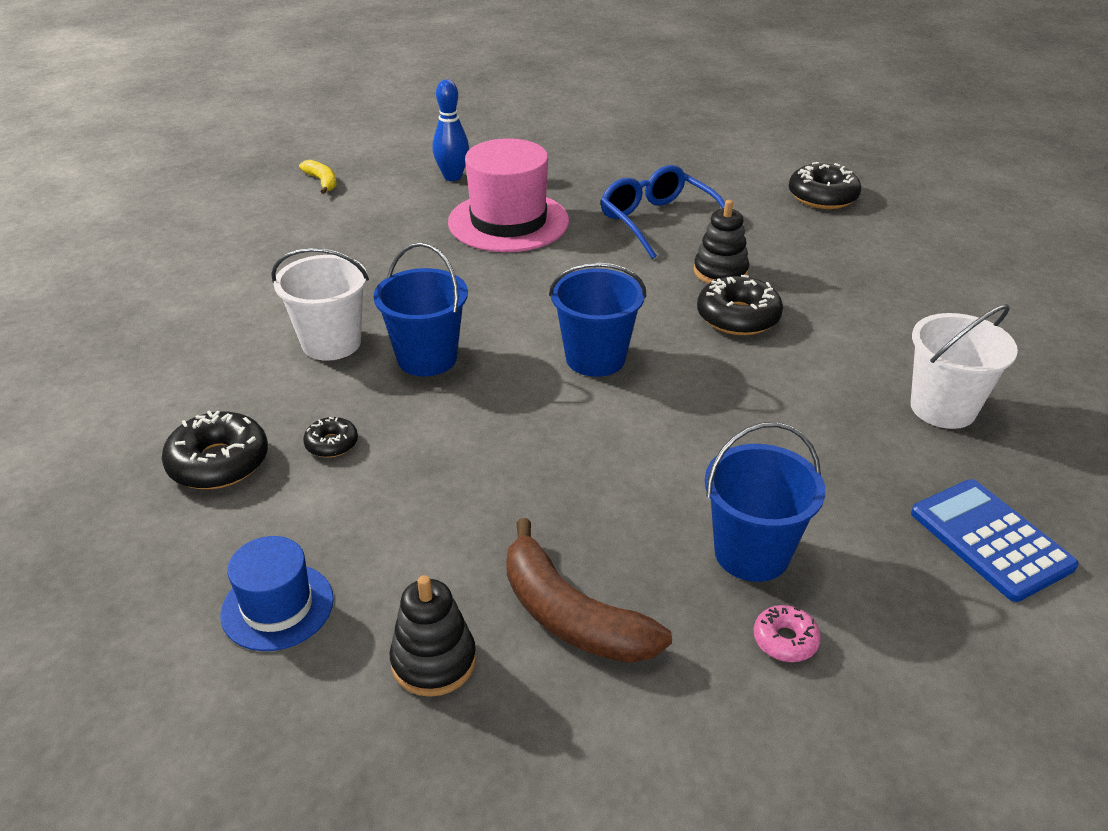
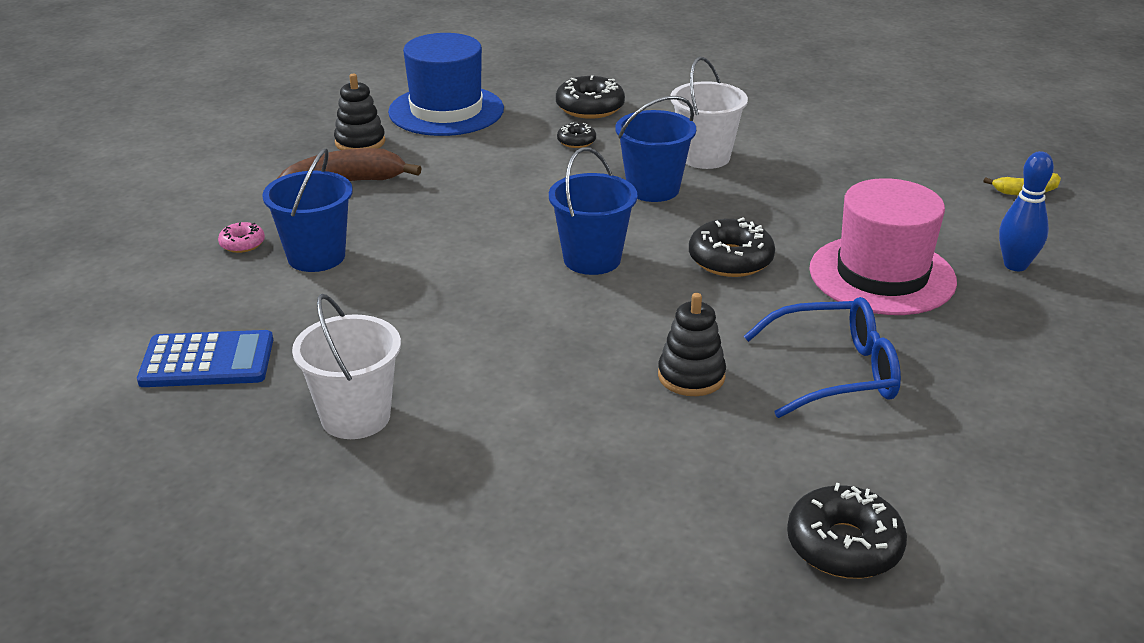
camera: 115 degrees right, 5 degrees down
blue hat [220,536,334,651] -> blue hat [388,33,504,136], size x1.76
black donut [697,275,783,335] -> black donut moved to [689,217,775,277]

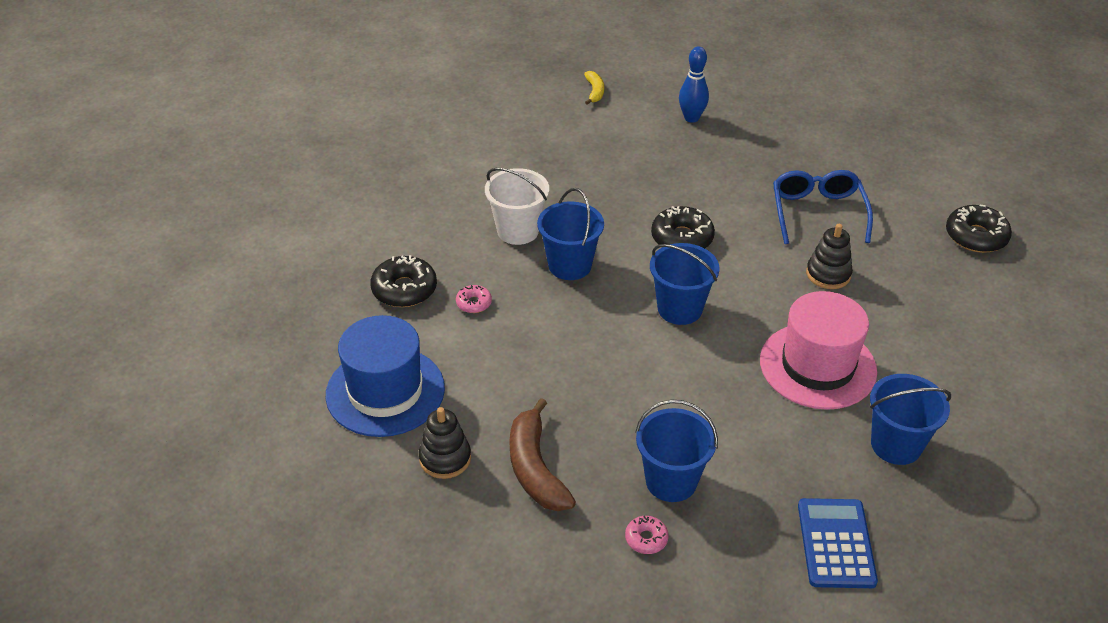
camera: 85 degrees left, 10 degrees up
white bucket [292,294,401,439] -> blue bucket [870,374,951,465]
black donut [557,122,596,148] -> pink donut [456,285,492,313]
pink hat [809,178,957,315] -> pink hat moved to [760,291,877,410]

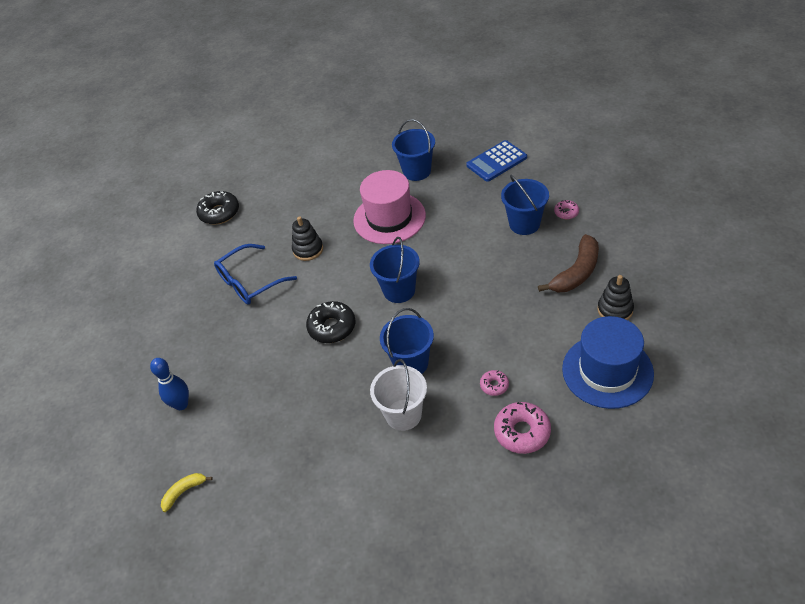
camera: 120 degrees left, 5 degrees up
black donut [370,255,437,307] -> pink donut [494,402,551,454]

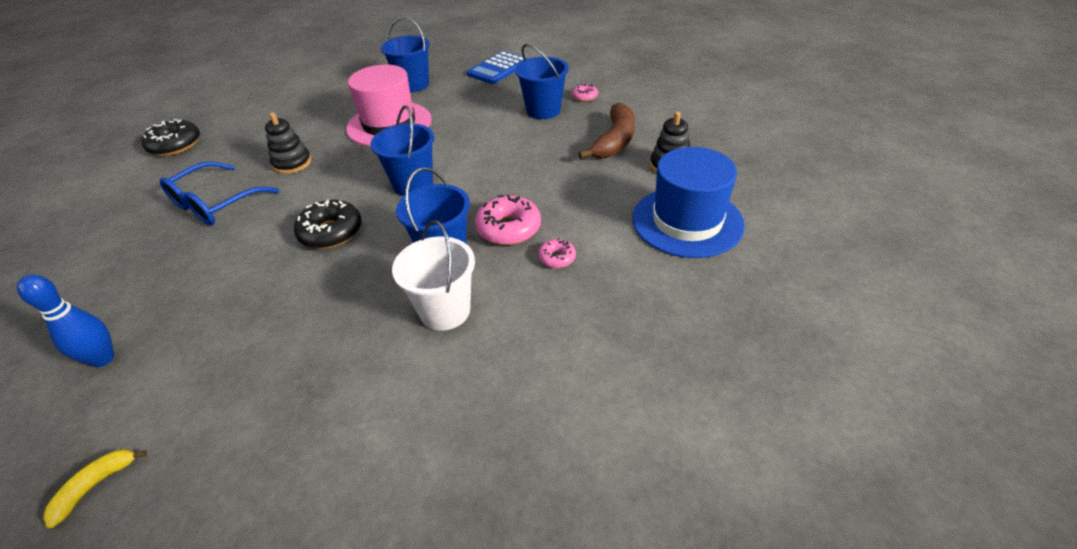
camera: 20 degrees left, 5 degrees down
pink donut [494,402,551,454] -> pink donut moved to [475,195,541,245]

